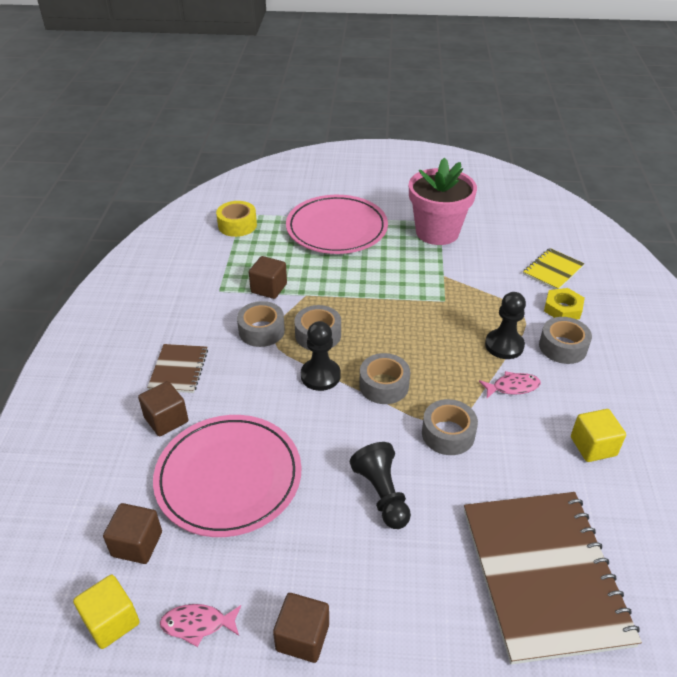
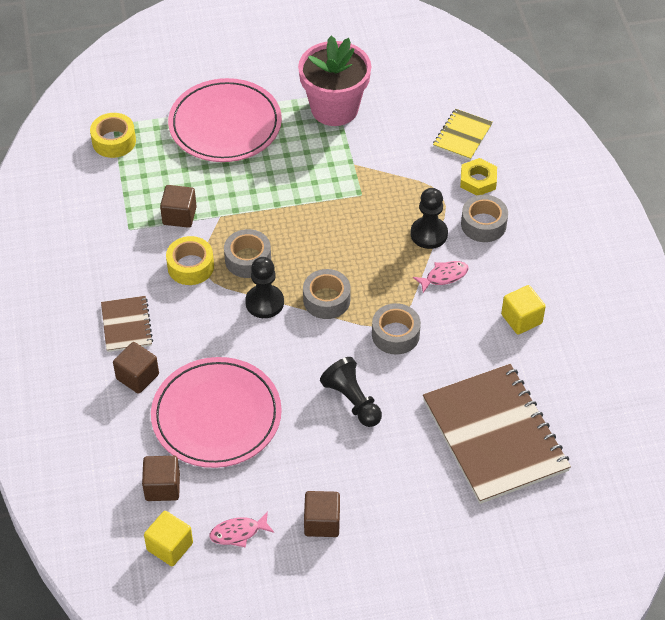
camera: 15 degrees left, 10 degrees up
grey tape [237,301,285,347] -> yellow tape [166,236,214,285]

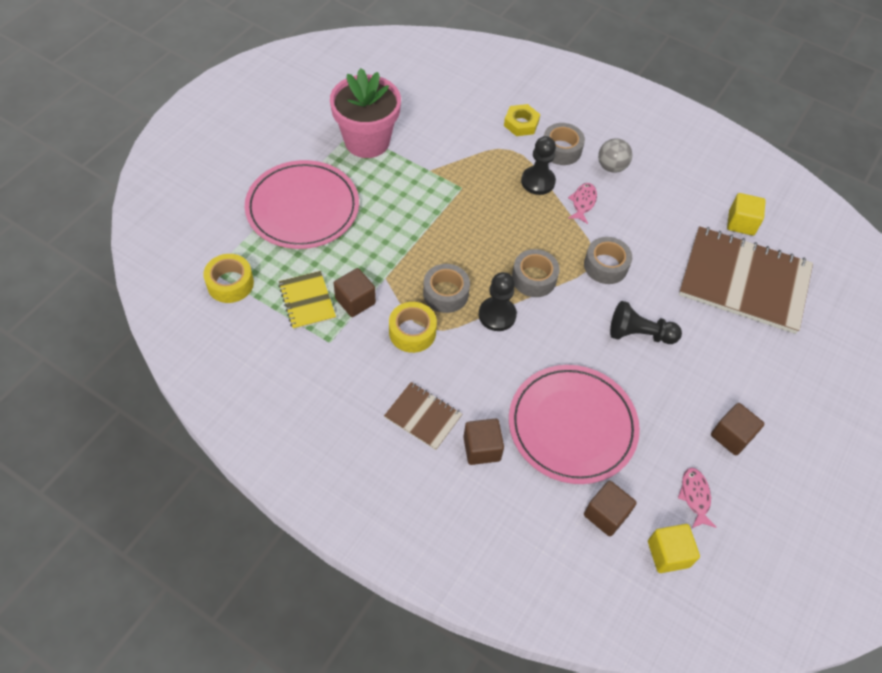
camera: 50 degrees left, 5 degrees up
pink fish [209,511,274,548] -> pink fish turned 150 degrees clockwise [678,468,716,529]
yellow notebook [433,109,493,160] -> yellow notebook moved to [278,271,336,330]
yellow cube [501,285,546,335] -> yellow cube moved to [727,193,766,236]
none -> grey ball [598,138,633,173]

